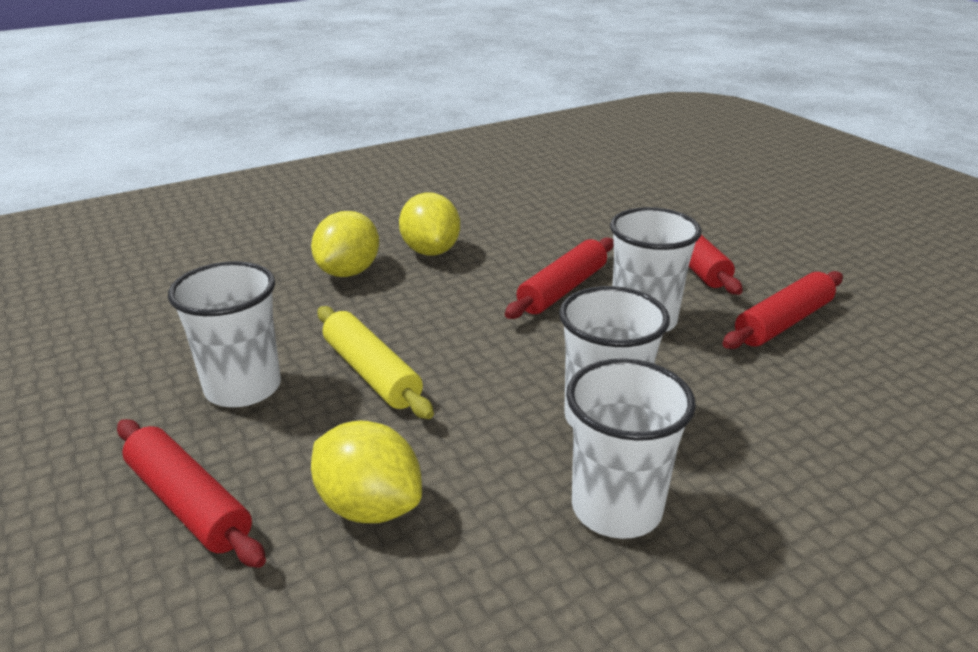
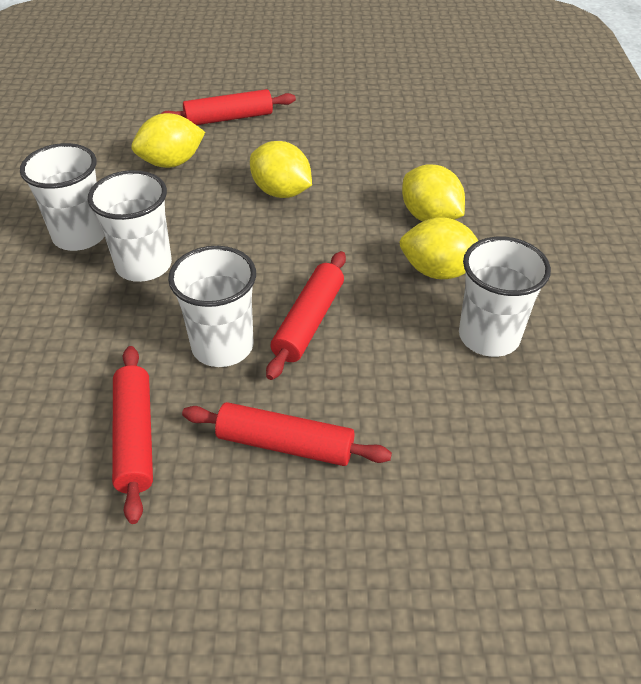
camera: 120 degrees right, 15 degrees up
white cup [168,261,281,407] -> white cup moved to [459,237,551,357]
yellow rolling pin [317,306,434,419] -> yellow lemon [250,141,312,198]
red rolling pin [505,238,614,319] -> red rolling pin turned 45 degrees clockwise [266,251,346,380]

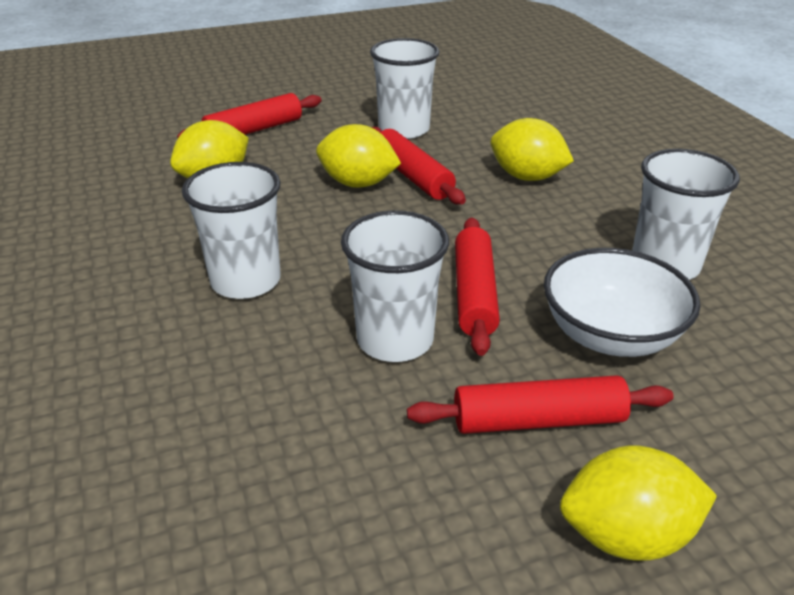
camera: 20 degrees left, 10 degrees down
white cup [20,143,105,251] -> white cup moved to [370,38,439,139]
red rolling pin [112,346,153,524] -> red rolling pin moved to [371,127,466,205]
yellow lemon [399,217,478,279] -> yellow lemon moved to [560,445,717,560]
none -> white bowl [544,248,700,357]

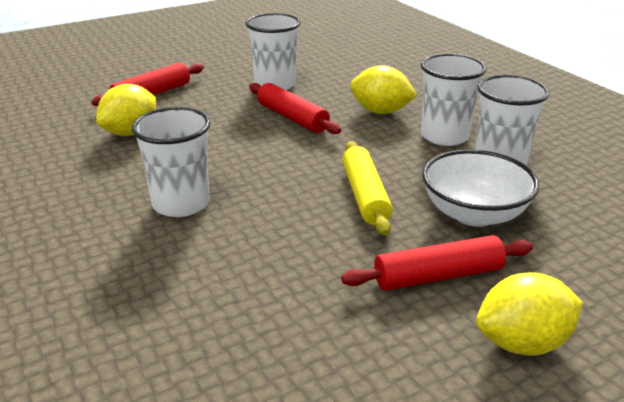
camera: 10 degrees left, 5 degrees down
yellow lemon [316,124,401,188] -> none
white cup [341,210,449,362] -> white cup moved to [421,54,487,146]
red rolling pin [455,217,500,356] -> yellow rolling pin [342,141,393,236]

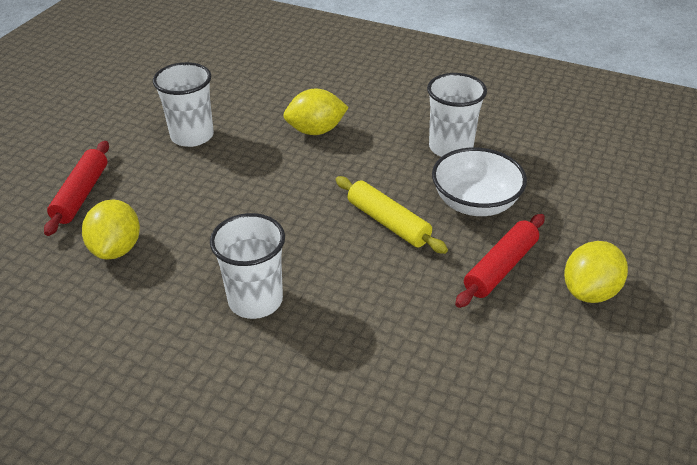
camera: 35 degrees left, 10 degrees up
red rolling pin [249,83,341,134] -> none
white cup [421,54,487,146] -> none

